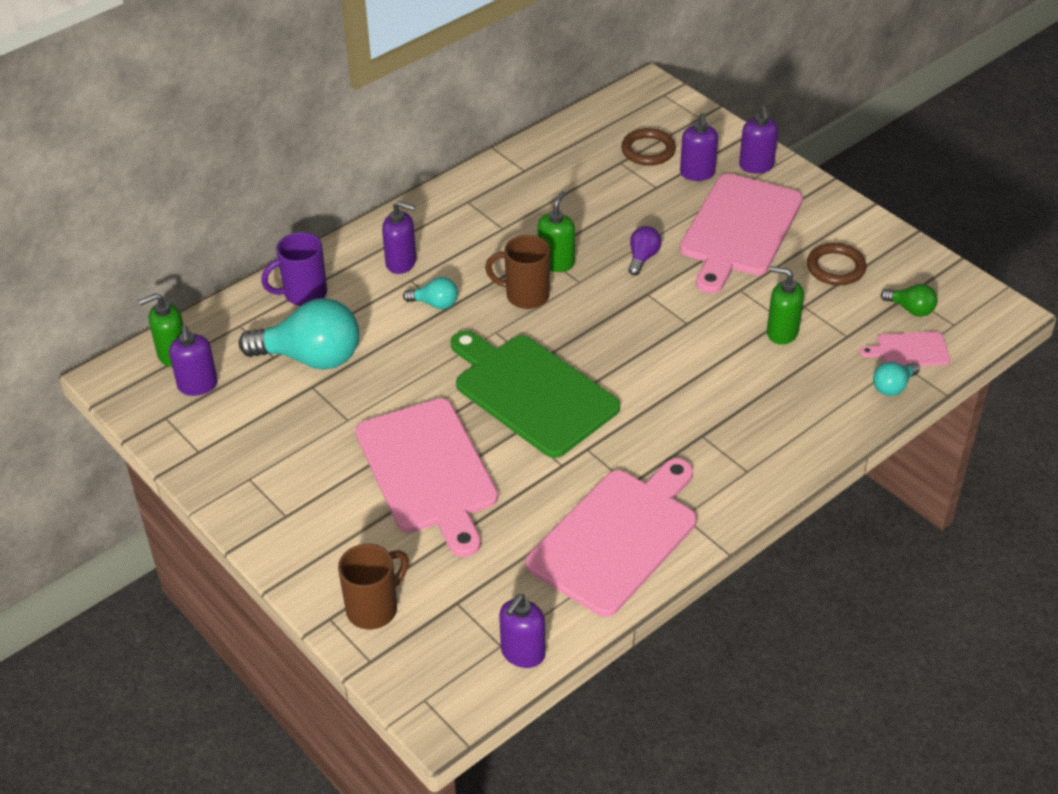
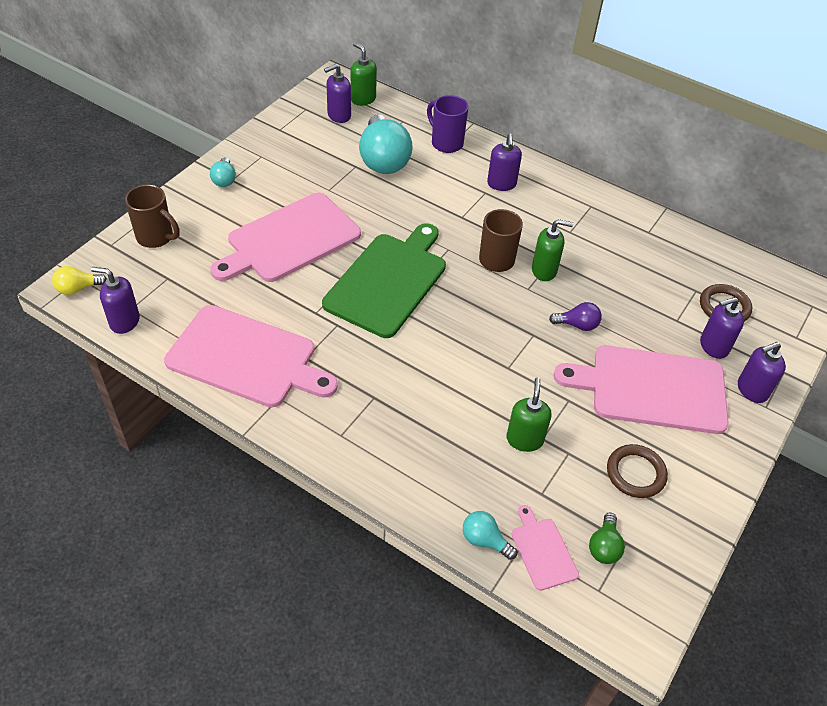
camera: 70 degrees right, 5 degrees up
turquoise light bulb [403,277,458,309] -> turquoise light bulb moved to [210,157,236,187]
none -> yellow light bulb [52,266,107,295]

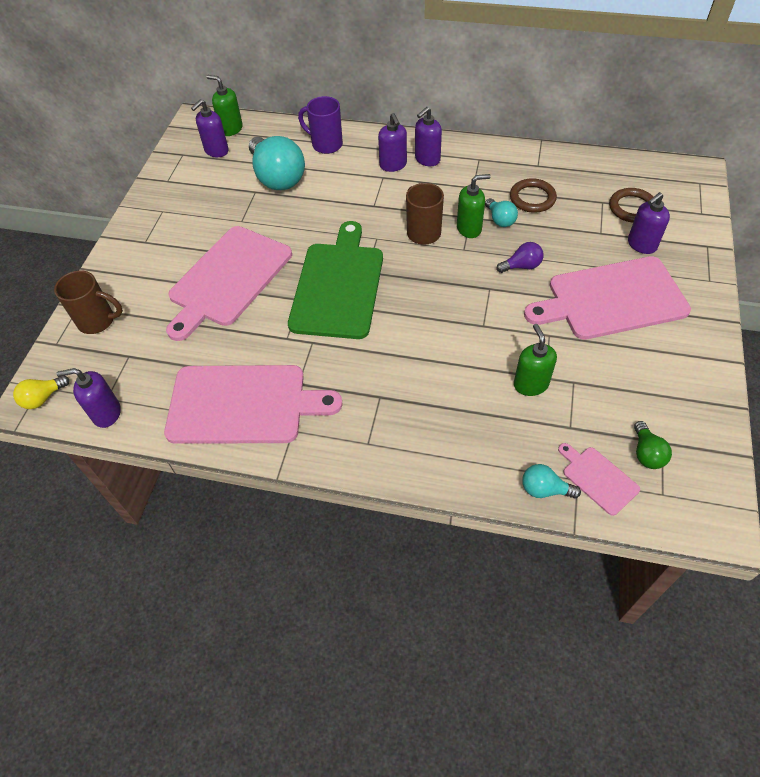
camera: 15 degrees left, 5 degrees up
turquoise light bulb [210,157,236,187] -> turquoise light bulb moved to [485,198,518,227]
brown ring [607,444,668,498] -> brown ring moved to [510,178,557,213]
purple soap dispenser [738,342,786,403] -> purple soap dispenser moved to [415,107,442,166]

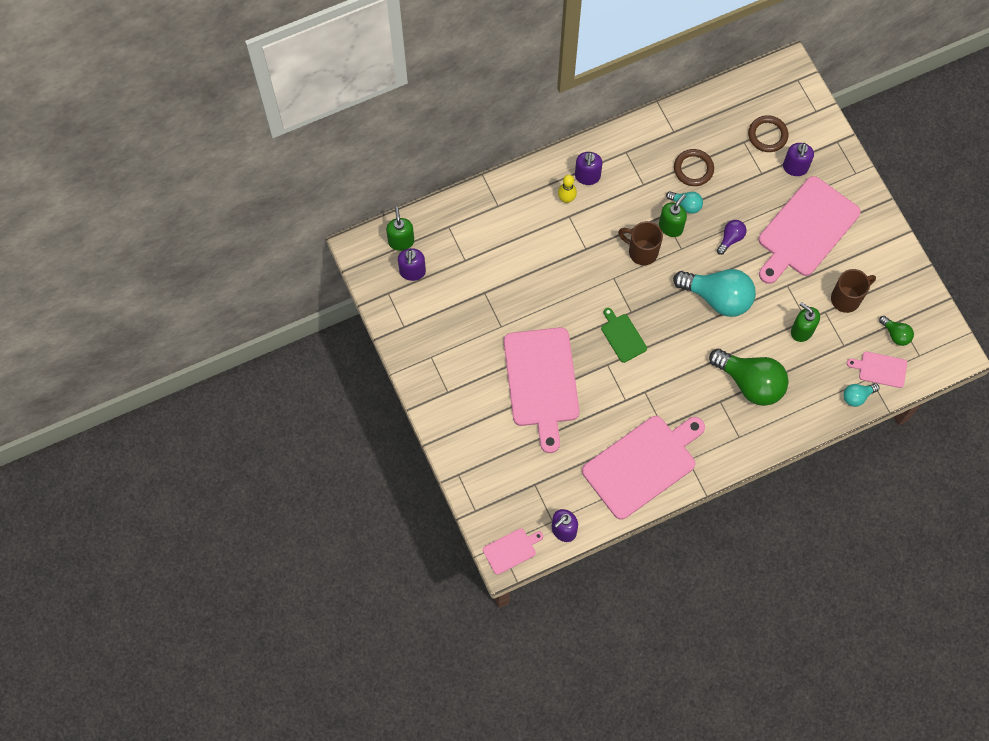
camera: 40 degrees left, 15 degrees up
yellow light bulb [13,376,69,409] -> pink cutting board [483,528,543,575]
brown mug [54,270,123,334] -> brown mug moved to [831,269,876,313]
green soap dispenser [207,75,243,136] -> green soap dispenser turned 90 degrees clockwise [386,207,414,251]
turquoise light bulb [249,136,305,190] -> turquoise light bulb moved to [673,269,756,317]
green cutting board [288,221,383,339] -> green cutting board [601,308,647,363], size x0.46
purple mug [298,96,343,154] -> none
purple soap dispenser [378,113,407,172] -> yellow bowling pin [558,175,577,203]
none -> green light bulb [709,349,789,406]

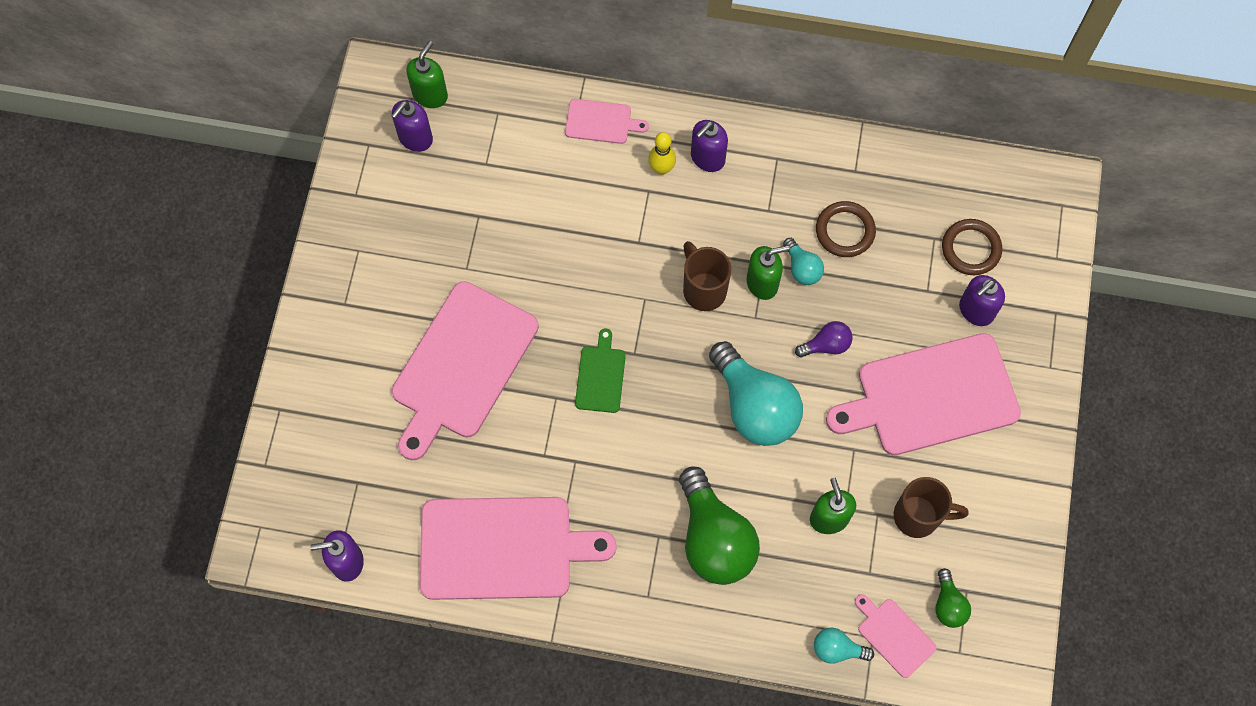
camera: 35 degrees right, 0 degrees up
pink cutting board [483,528,543,575] -> pink cutting board moved to [565,99,649,144]

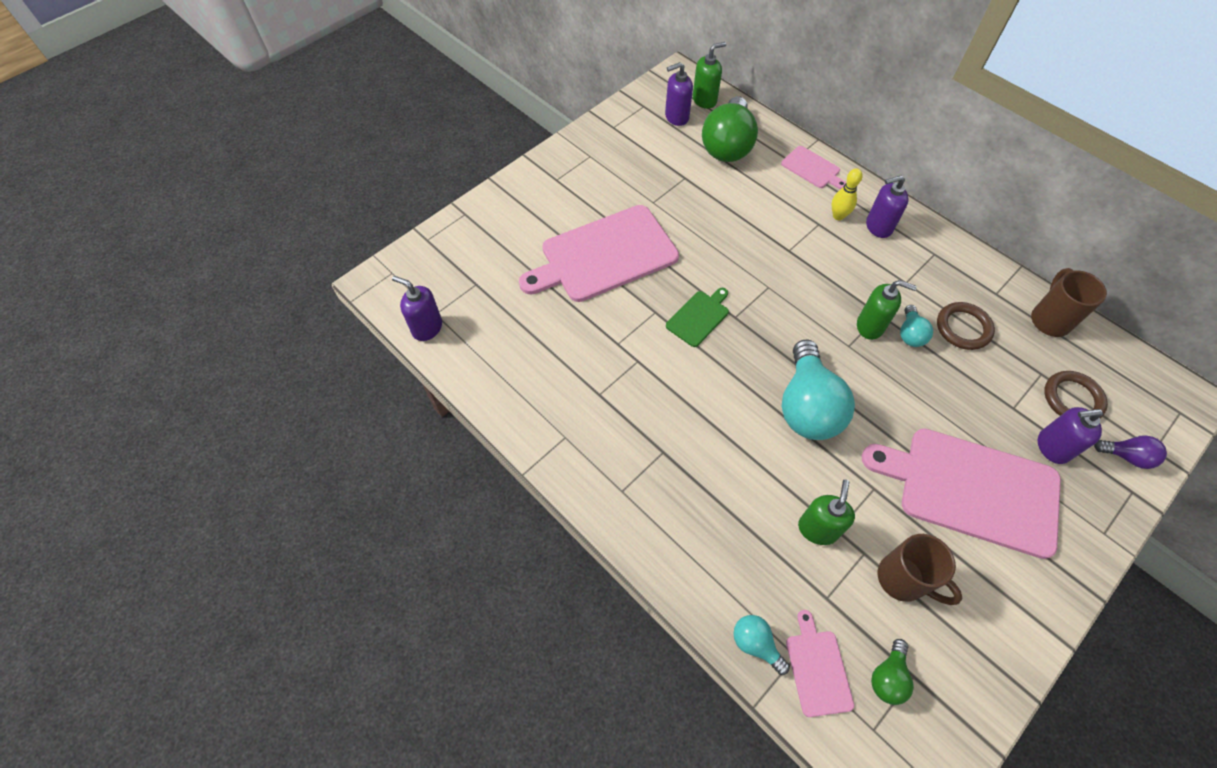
camera: 35 degrees right, 10 degrees down
pink cutting board [420,497,617,600] -> none
green light bulb [679,467,760,585] -> green light bulb moved to [702,96,758,162]
brown mug [683,241,731,311] -> brown mug moved to [1031,268,1107,337]
purple light bulb [795,321,853,358] -> purple light bulb moved to [1094,435,1167,469]

